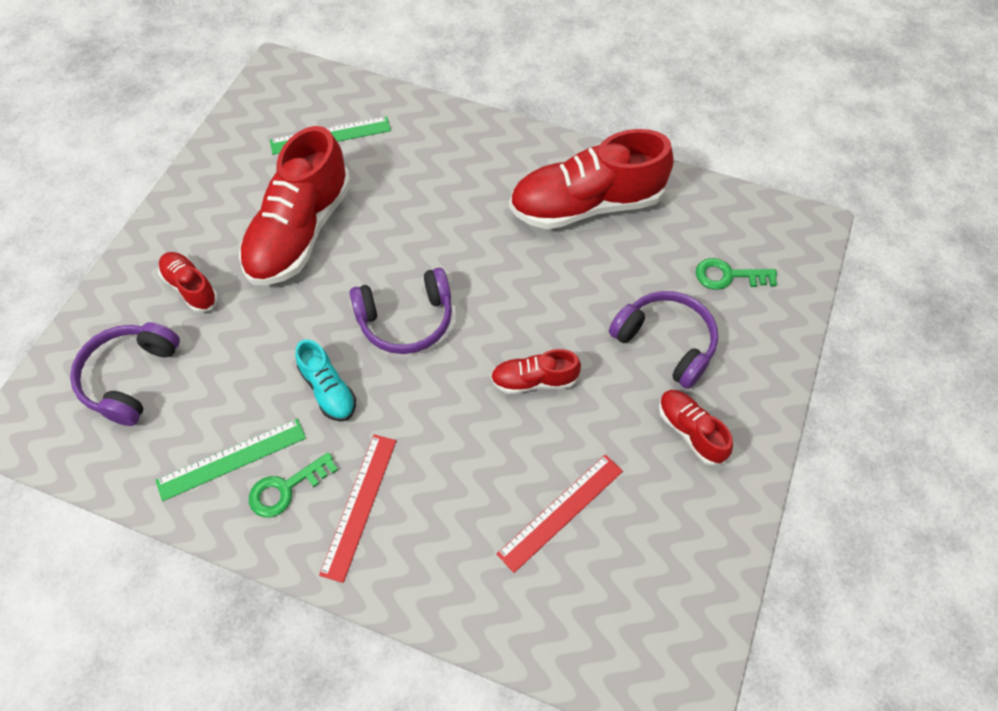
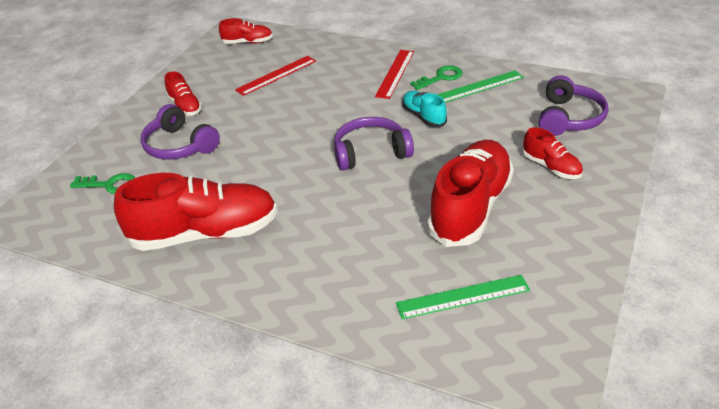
camera: 175 degrees left, 20 degrees down
red shoe [491,349,581,394] -> red shoe moved to [219,18,273,44]

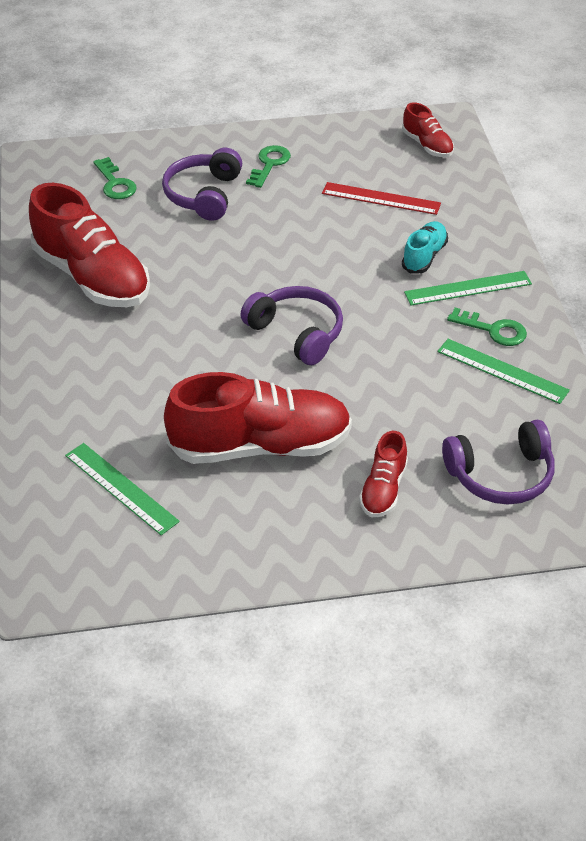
camera: 55 degrees right, 5 degrees up
red shoe [165,71,202,116] -> green key [246,145,291,188]
red ruler [375,50,414,99] -> green ruler [404,271,532,305]
turquoise shoe [402,91,447,127] -> turquoise shoe moved to [402,221,448,274]

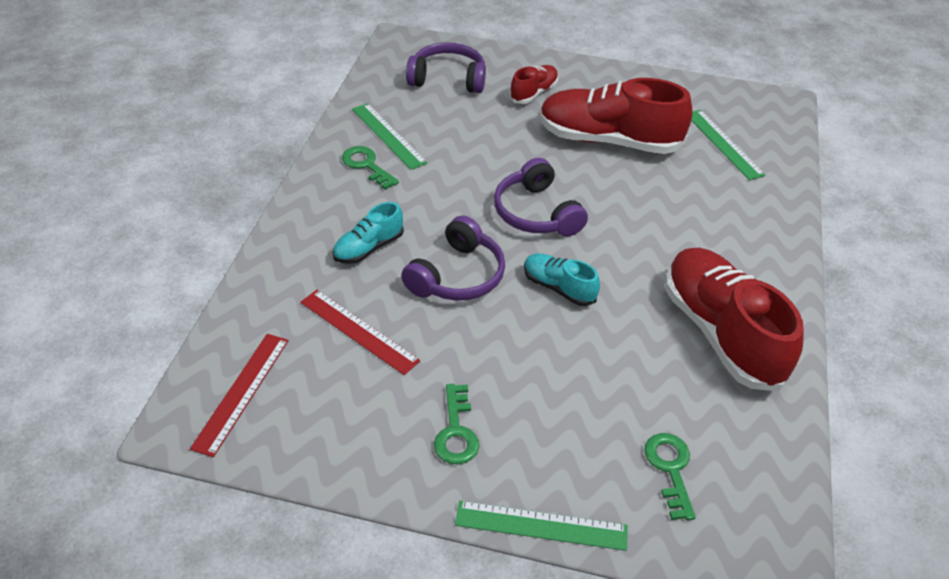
camera: 160 degrees left, 0 degrees up
purple headphones [162,148,242,221] -> purple headphones moved to [401,216,505,301]
green key [246,145,291,188] -> green key turned 45 degrees counterclockwise [434,384,479,465]
red shoe [402,102,454,157] -> red ruler [190,334,289,457]
green ruler [404,271,532,305] -> green ruler moved to [455,501,628,551]
none -> turquoise shoe [524,253,600,306]

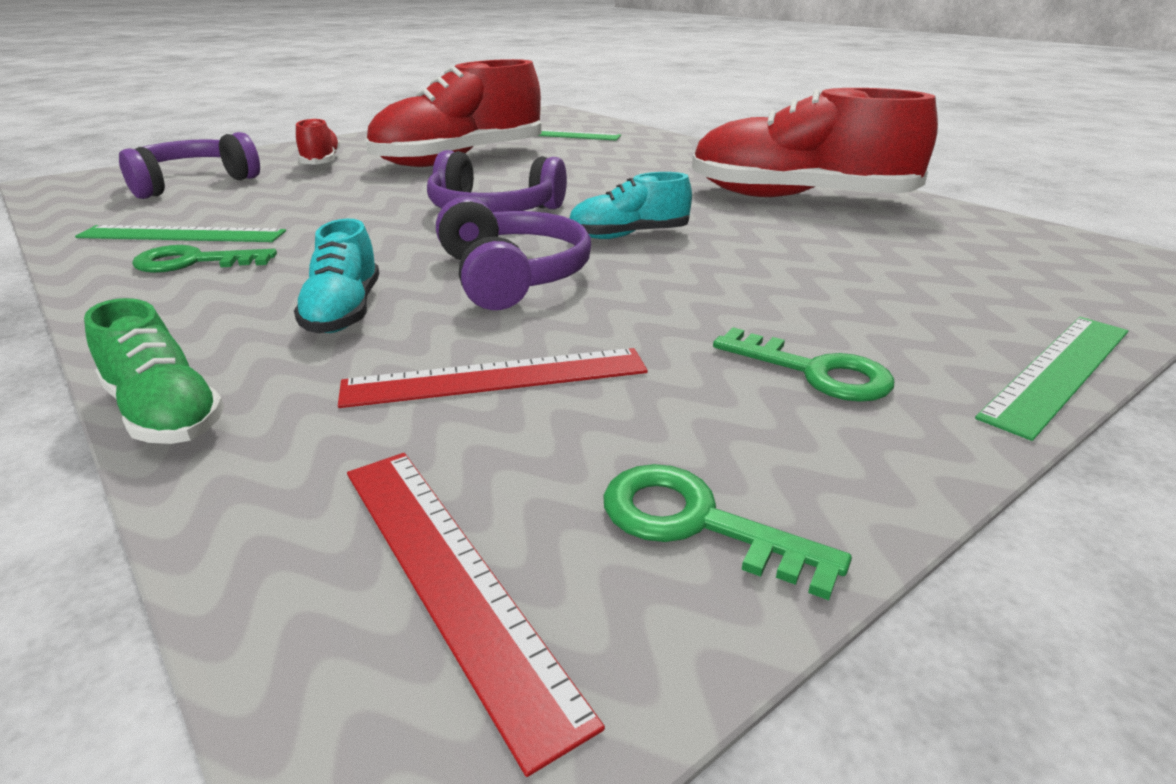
camera: 50 degrees left, 15 degrees down
green key [644,433,696,520] -> green key moved to [603,464,852,600]
none -> green shoe [84,298,224,444]

